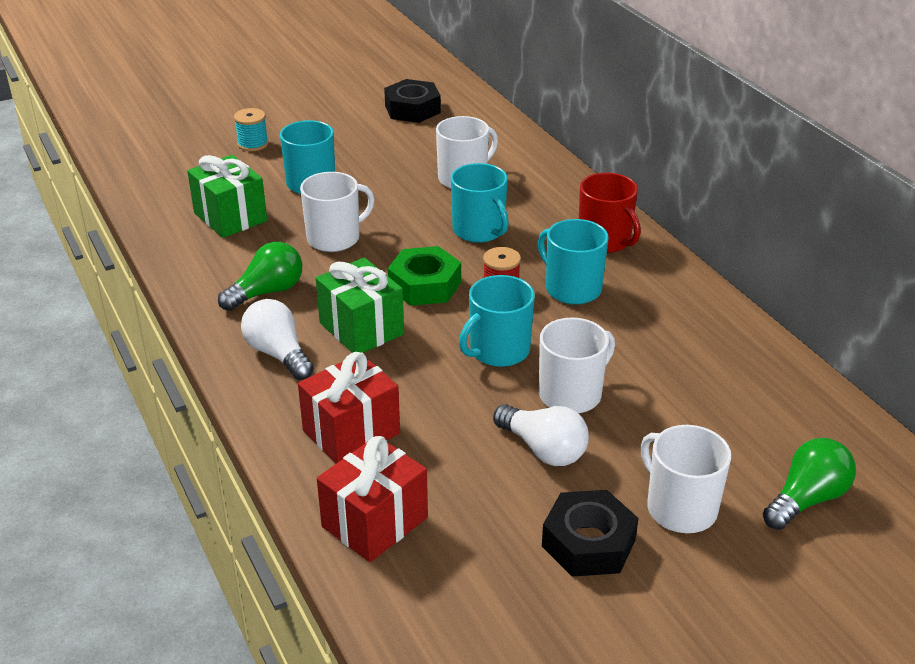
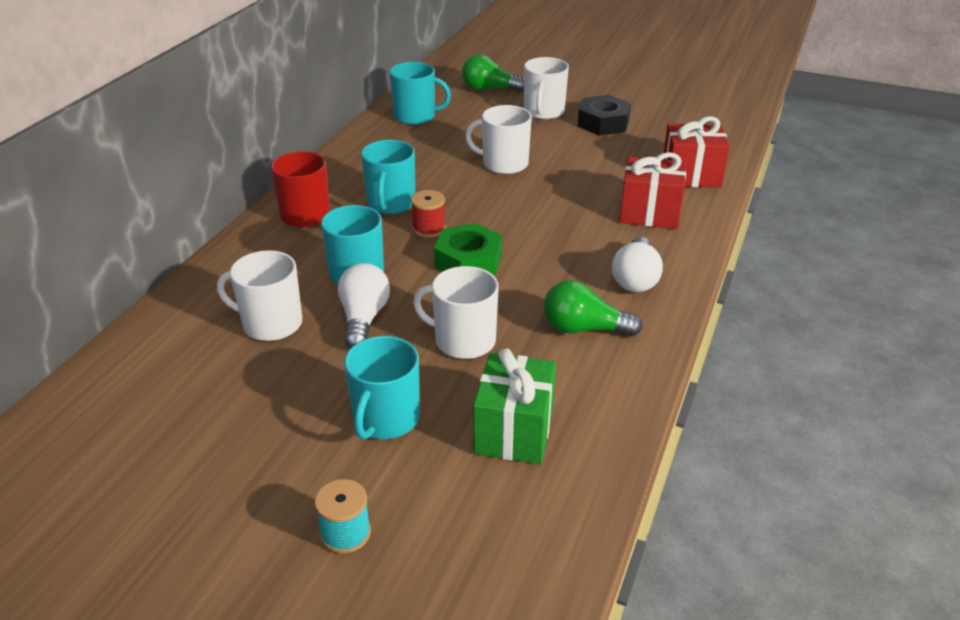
camera: 130 degrees left, 0 degrees up
green gift [316,258,404,353] -> none
black nut [384,79,441,123] -> none
turquoise mug [459,275,535,367] -> turquoise mug moved to [389,62,451,125]
white light bulb [493,404,589,466] -> white light bulb moved to [338,263,390,348]

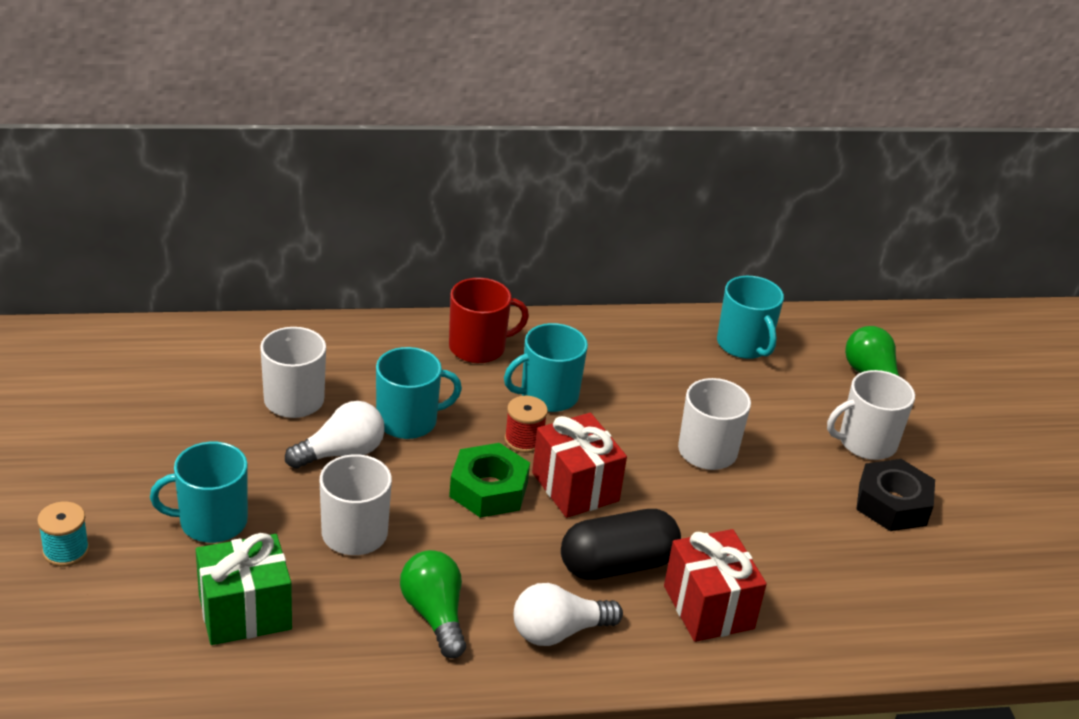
camera: 55 degrees right, 0 degrees up
red gift [663,116,730,187] -> red gift moved to [532,413,627,518]
none -> black capsule [561,509,681,580]

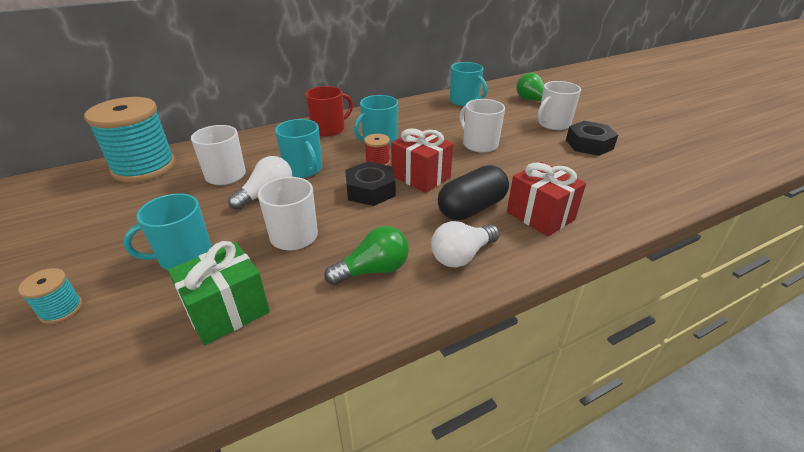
camera: 15 degrees left, 0 degrees up
turquoise mug [376,347,462,439] -> turquoise mug turned 90 degrees clockwise [275,119,322,178]
green light bulb [400,550,466,659] -> green light bulb turned 105 degrees clockwise [324,226,409,285]
green nut [449,443,530,518] -> black nut [345,162,396,206]
none -> turquoise spool [84,97,176,183]

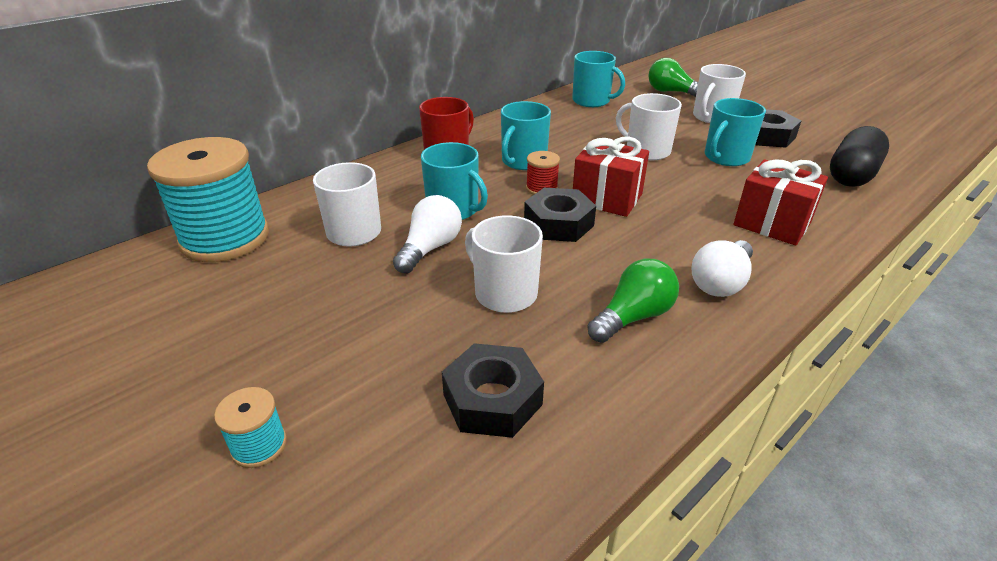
camera: 15 degrees left, 0 degrees up
turquoise mug [123,193,212,270] -> turquoise mug moved to [705,98,766,166]
green gift [168,241,270,345] -> black nut [442,343,544,438]
black capsule [438,165,509,221] -> black capsule moved to [830,126,889,187]

